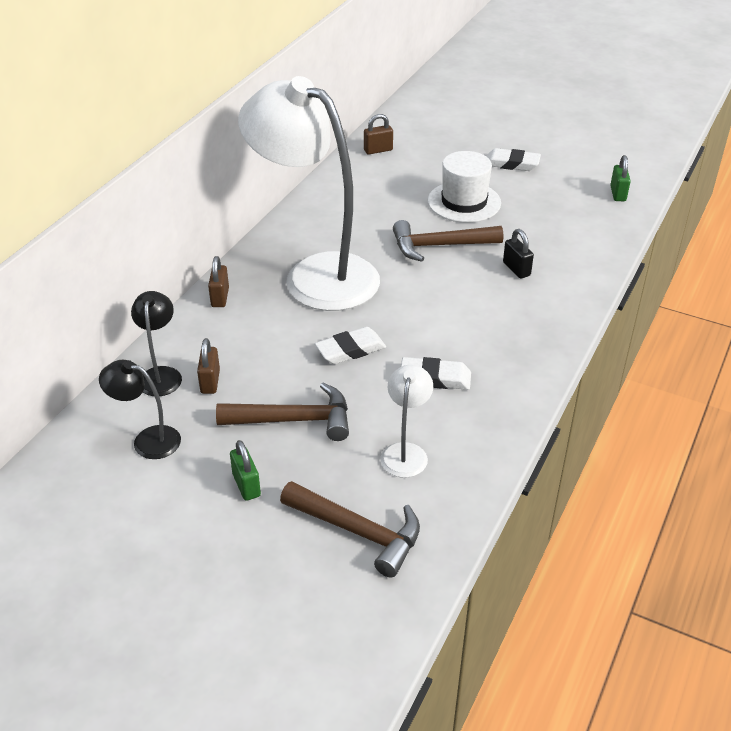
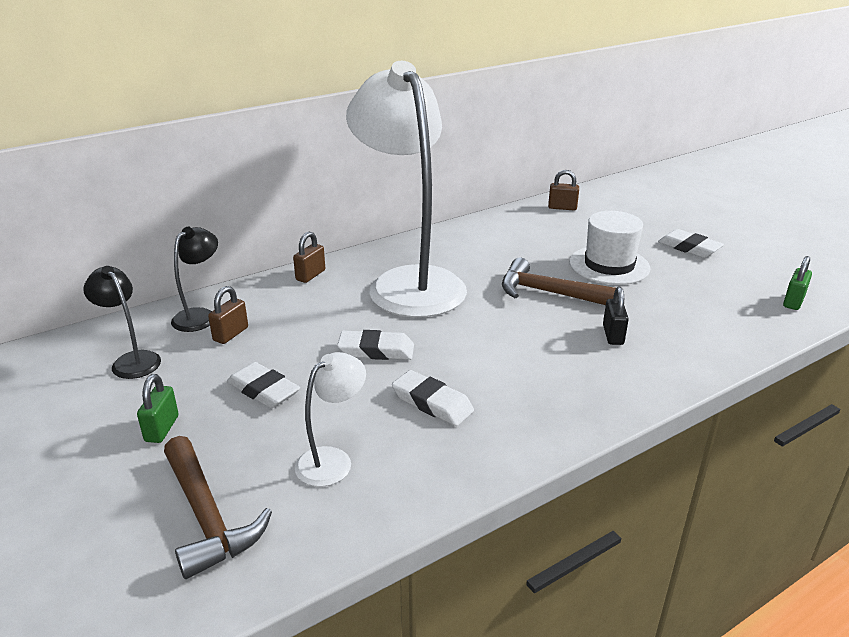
camera: 30 degrees right, 10 degrees down
brown hammer [216,383,349,441] -> white eraser [227,362,300,408]

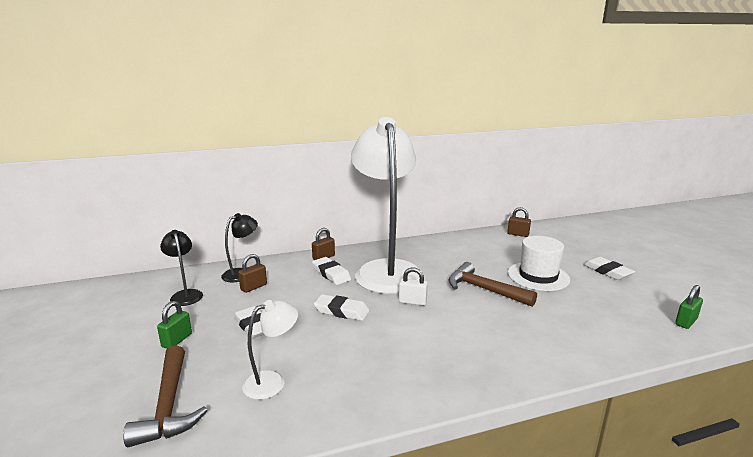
camera: 15 degrees right, 10 degrees down
white eraser [392,370,474,426] -> white eraser moved to [312,257,351,285]
black padlock [603,287,629,345] -> none
none -> white padlock [399,267,428,306]

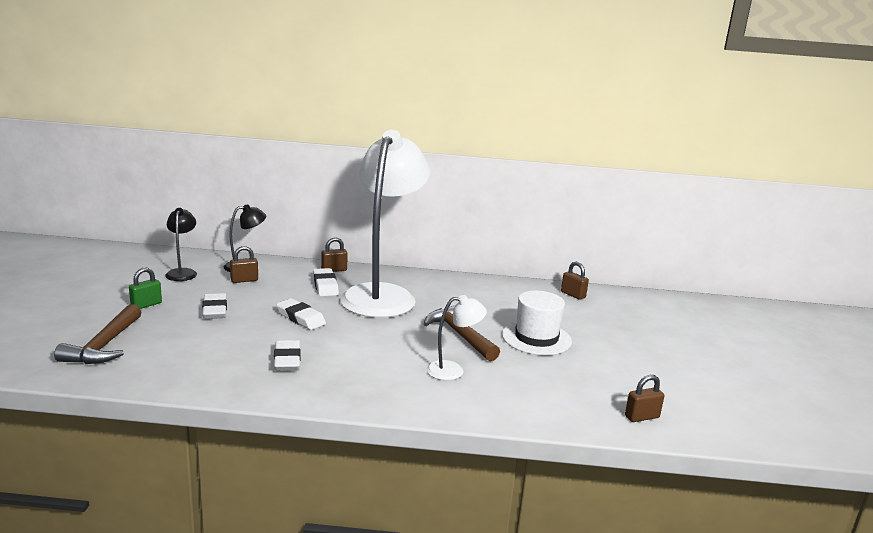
camera: 20 degrees right, 0 degrees up
white lamp [242,300,298,400] -> white lamp moved to [427,295,487,380]
white padlock [399,267,428,306] -> none
white eraser [583,257,635,280] -> white eraser moved to [274,340,301,371]
green padlock [675,285,703,329] -> brown padlock [625,375,664,422]

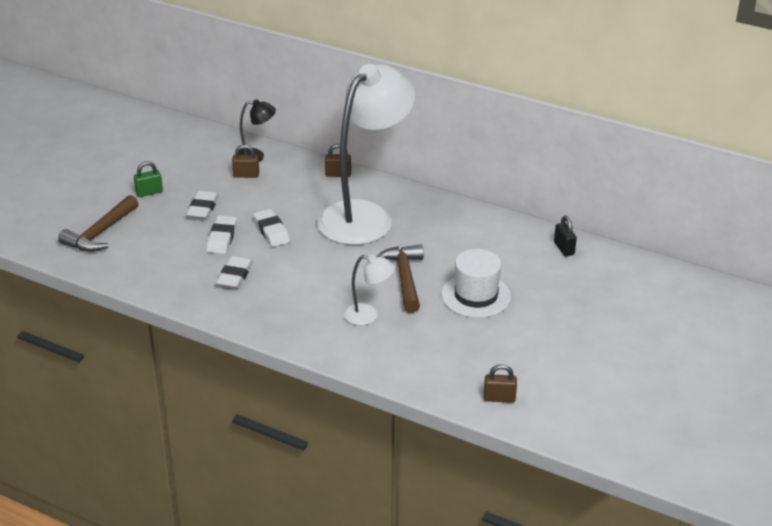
camera: 25 degrees right, 15 degrees up
black lamp [165,208,197,281] -> none
white eraser [313,268,339,296] -> white eraser moved to [206,215,237,254]
brown padlock [561,261,589,300] -> black padlock [554,216,577,256]

